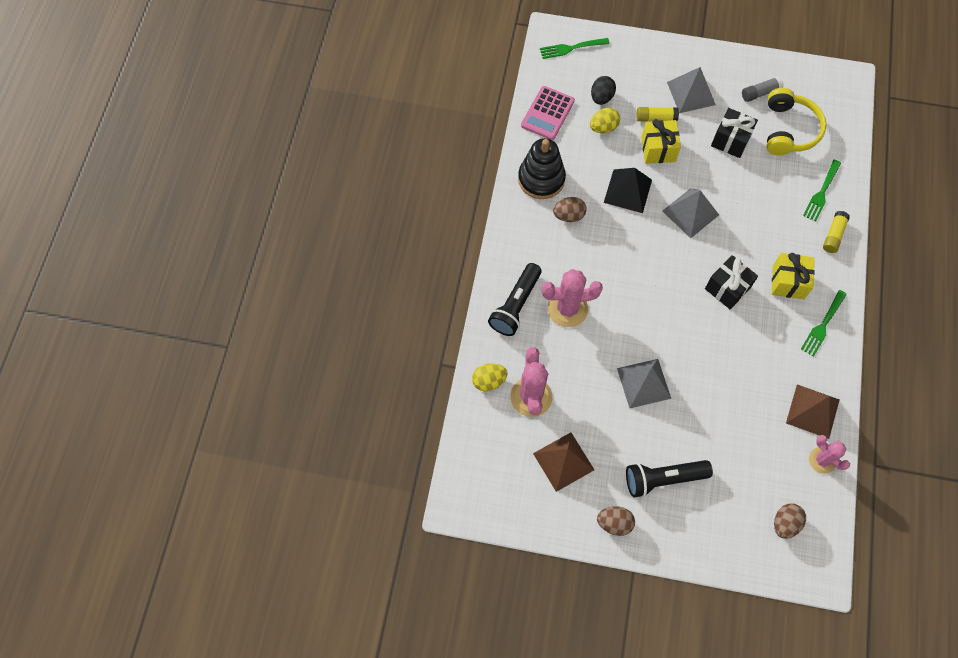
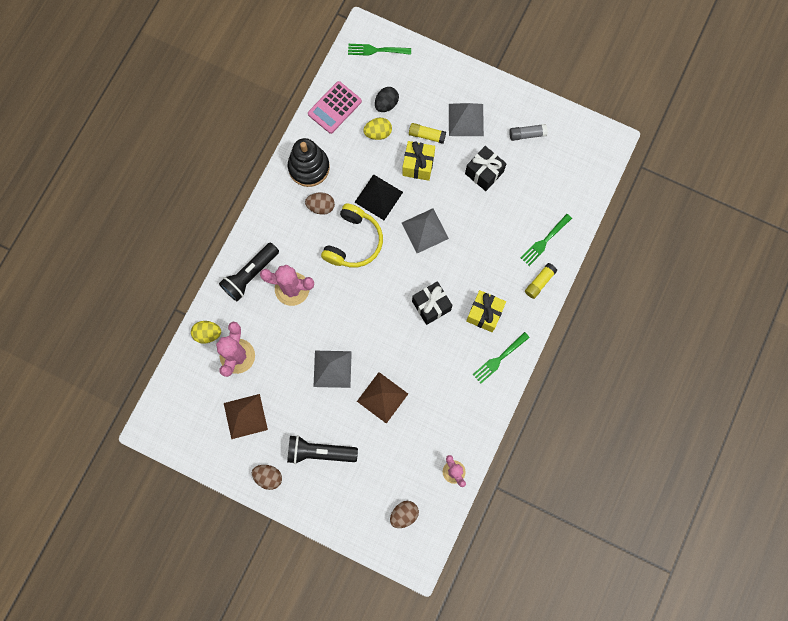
camera: 15 degrees right, 10 degrees up
yellow headphones [767,88,826,155] -> yellow headphones moved to [321,203,383,267]
brown pyramid [786,384,840,439] -> brown pyramid moved to [357,372,408,424]

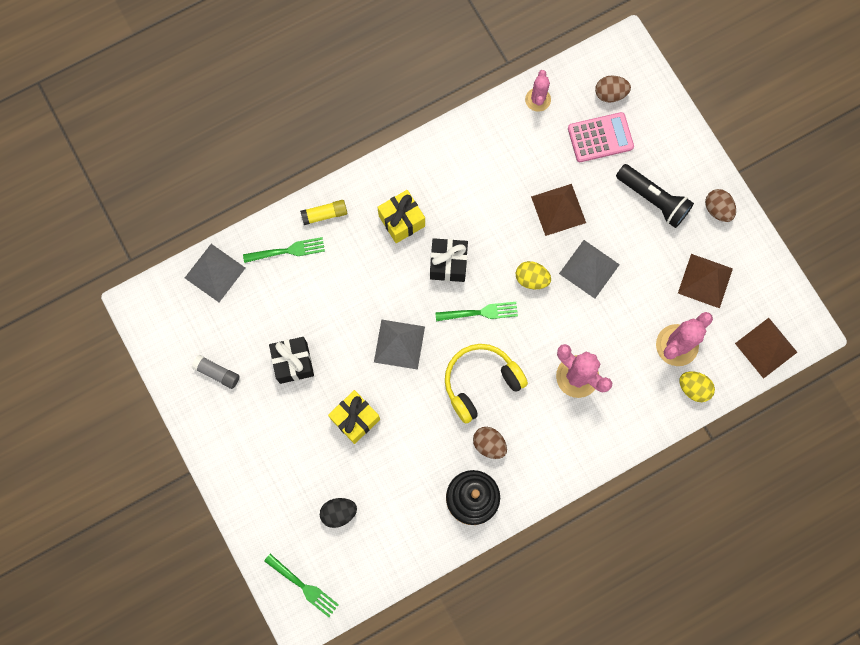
camera: 145 degrees left, 0 degrees up
black flashlight [219,242,279,301] -> none
pink calculator [308,81,362,134] -> pink calculator moved to [568,112,634,162]
black pyramid [354,174,403,220] -> none
yellow egg [363,118,392,140] -> yellow egg moved to [516,261,551,289]
yellow glue stick [409,123,446,144] -> none
grey pyramid [449,103,484,136] -> grey pyramid moved to [185,244,245,302]
green fork [473,332,530,383] -> green fork moved to [435,302,518,321]
none -> brown pyramid [735,318,797,379]

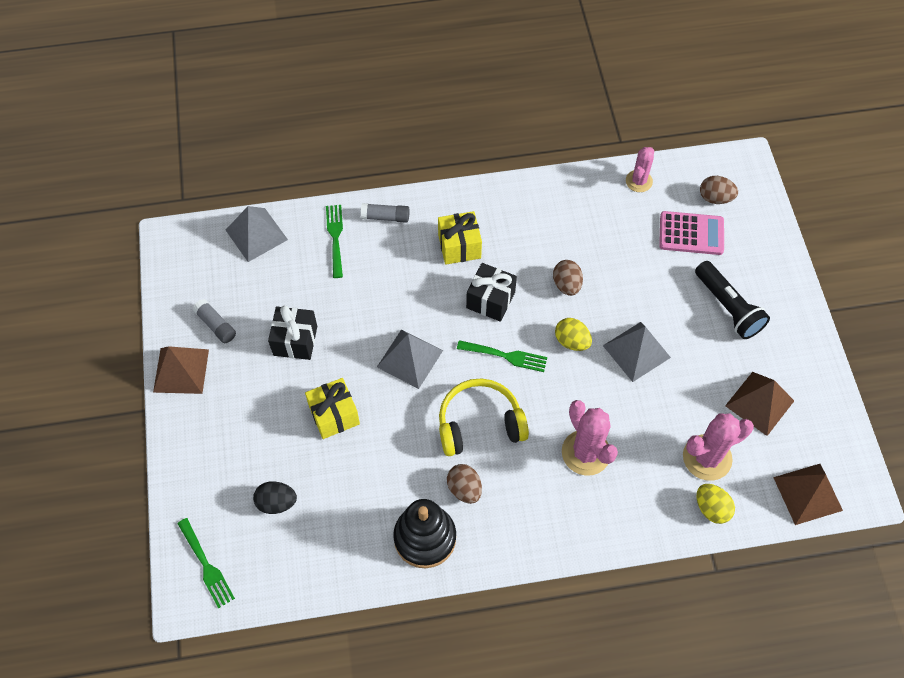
camera: 20 degrees right, 15 degrees down
green fork [243,237,325,263] -> green fork turned 105 degrees counterclockwise [326,205,343,278]
yellow glue stick [300,200,347,225] -> grey glue stick [361,203,410,223]
brown pyramid [531,184,586,236] -> brown pyramid moved to [153,346,209,394]
brown egg [705,189,736,222] -> brown egg moved to [553,260,583,296]

